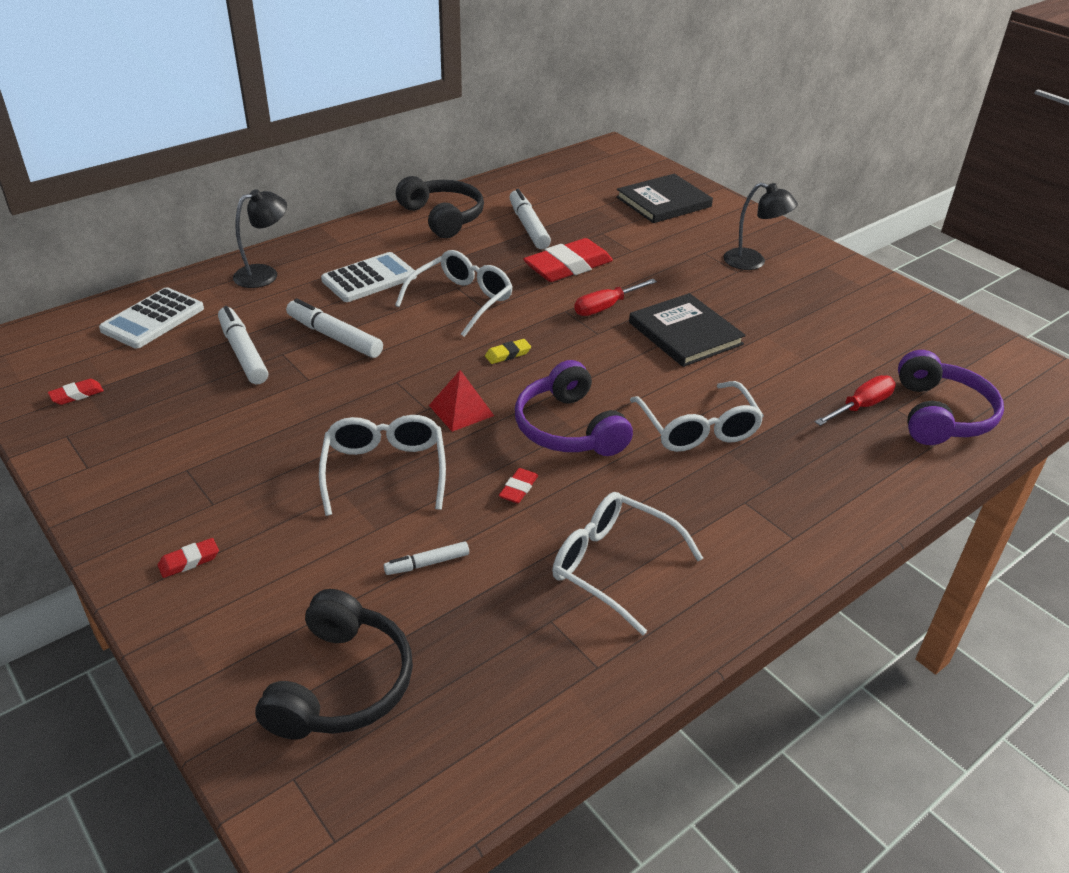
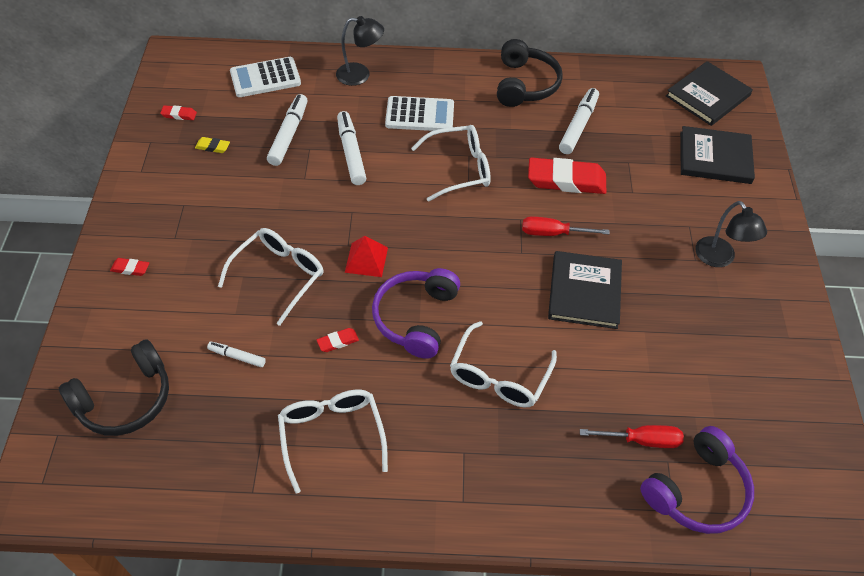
camera: 40 degrees right, 15 degrees up
yellow eraser [485,339,531,364] -> yellow eraser moved to [195,137,230,153]
none -> black book [666,61,753,126]

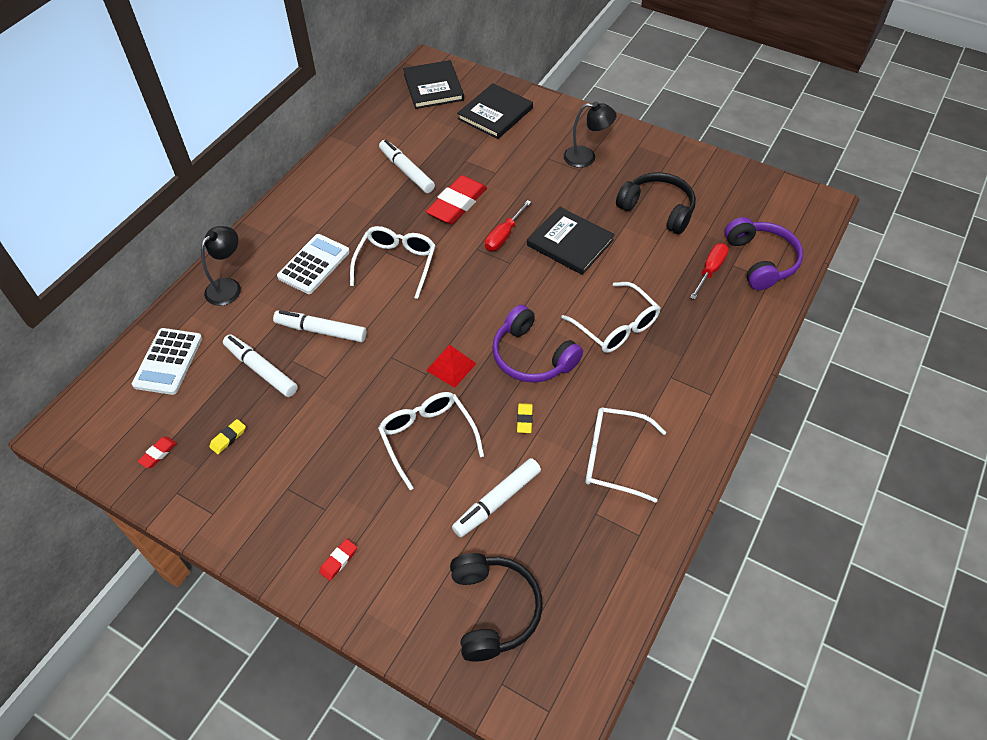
camera: 60 degrees left, 0 degrees up
white marker [207,342,266,367] -> white marker [452,458,541,537], size x1.81
red eraser [317,328,359,352] -> yellow eraser [517,403,533,433]
black headphones [497,39,563,107] -> black headphones moved to [616,172,696,234]

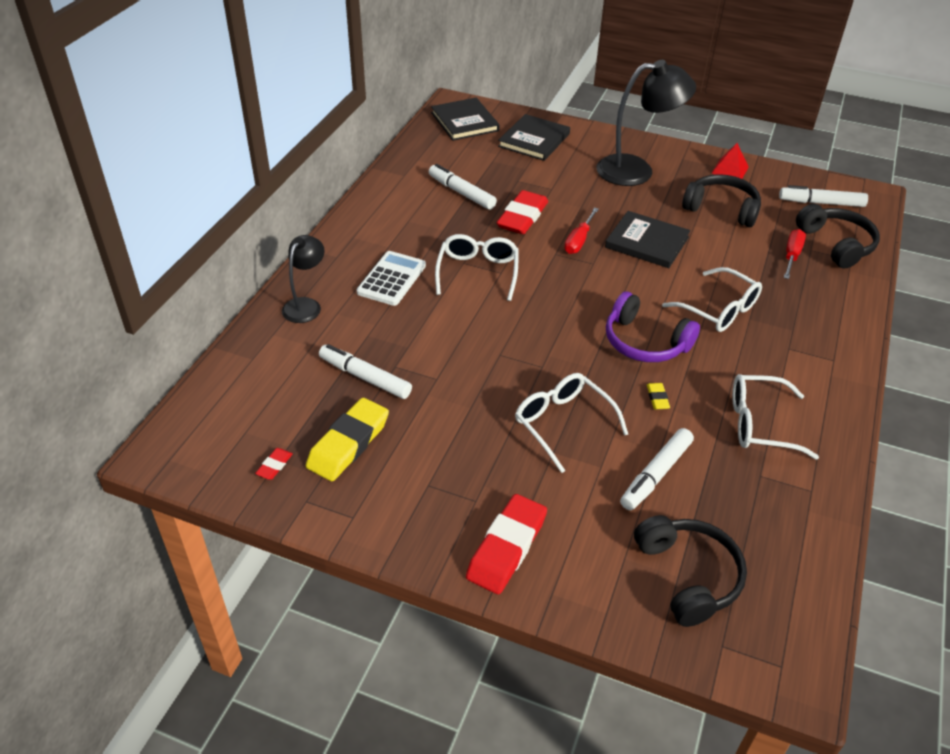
camera: 10 degrees left, 10 degrees down
white calculator [132,328,202,395] -> none
yellow eraser [209,419,246,454] -> yellow eraser [306,398,389,481], size x2.28
white marker [273,310,367,342] -> white marker moved to [779,185,868,207]
red eraser [319,539,357,581] -> red eraser [466,494,547,594], size x2.28
red pyramid [426,344,477,388] -> red pyramid moved to [711,143,749,179]
black lamp [563,102,616,168] -> black lamp [596,60,696,186], size x1.75
purple headphones [725,217,803,290] -> black headphones [796,204,880,269]

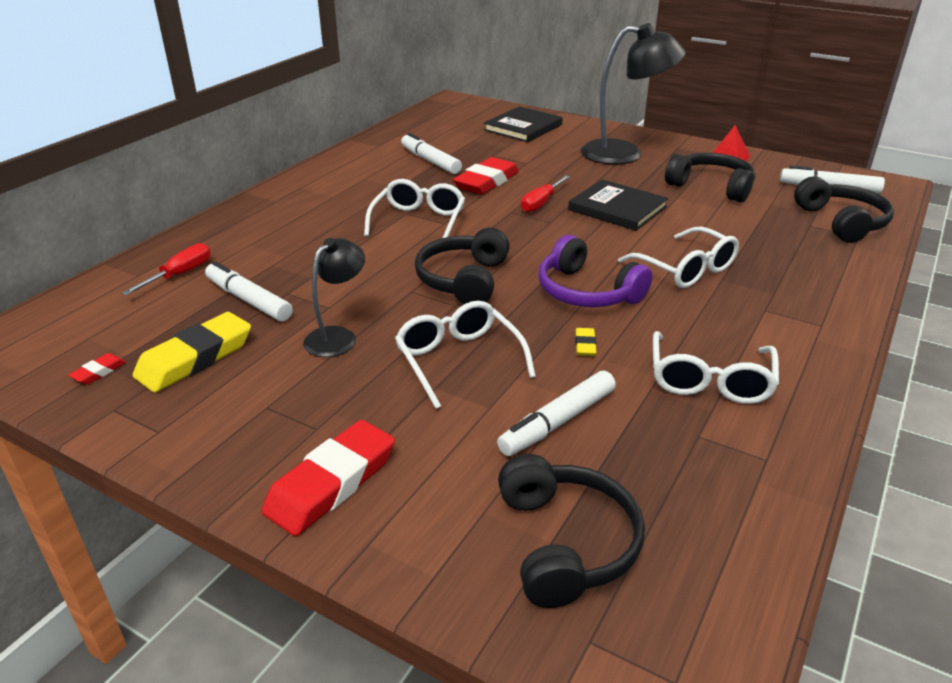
camera: 10 degrees right, 10 degrees down
black lamp [282,235,324,323] -> black lamp moved to [303,238,365,357]
white calculator [357,251,426,306] -> none
black book [431,98,500,141] -> none
white glasses [732,374,819,459] -> white glasses turned 90 degrees counterclockwise [653,331,779,404]
red screwdriver [784,229,806,279] -> red screwdriver moved to [122,243,211,295]
none -> black headphones [415,228,510,304]

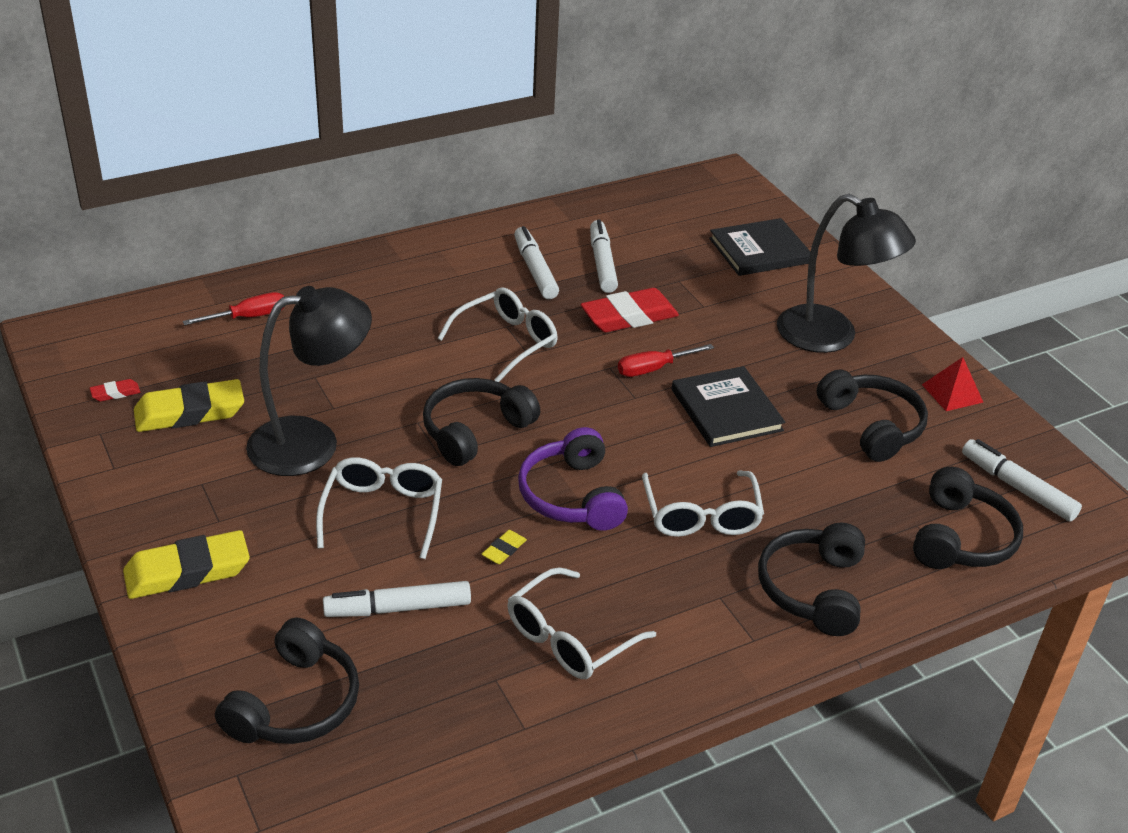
camera: 30 degrees right, 5 degrees up
white marker [205,261,293,321] -> white marker moved to [514,226,559,299]
red eraser [261,420,395,536] -> yellow eraser [123,530,250,599]
black lamp [303,238,365,357] -> black lamp [246,286,372,476], size x1.75
none -> black headphones [758,522,865,636]

